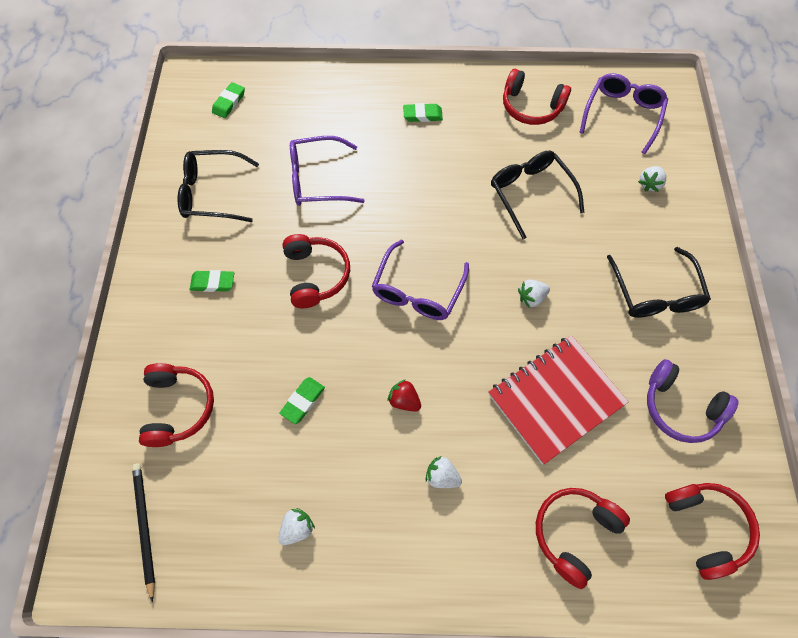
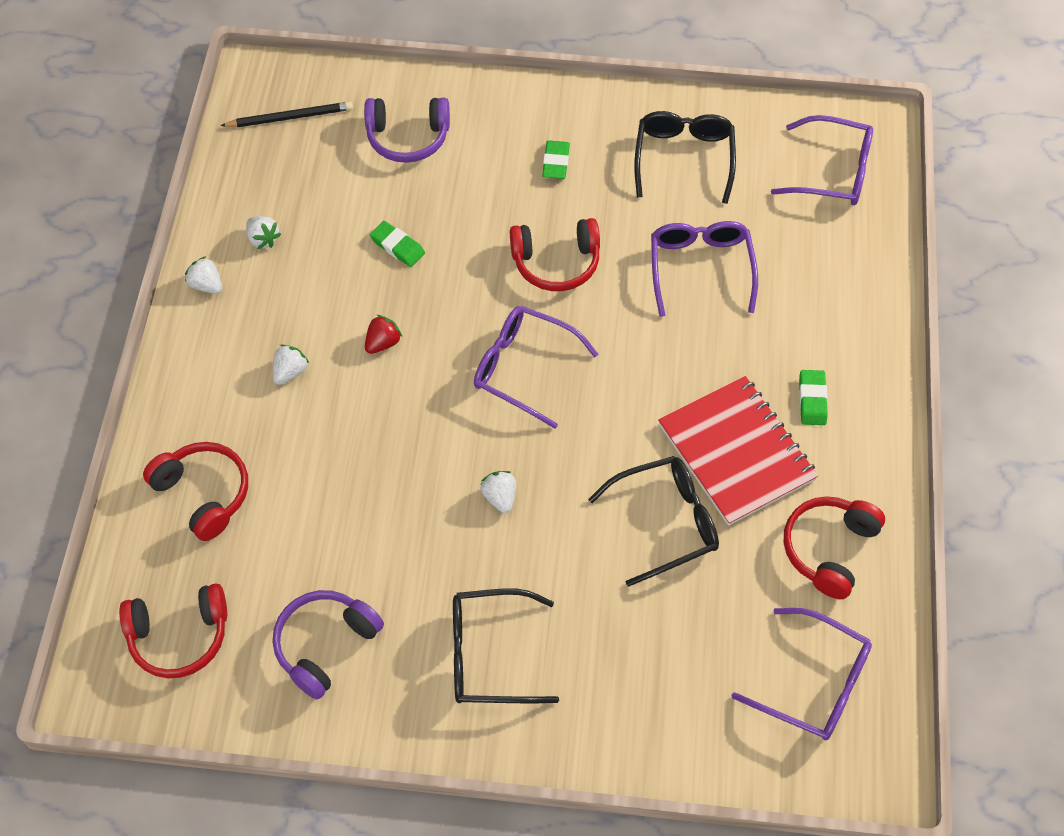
camera: 95 degrees right, 5 degrees down
red headphones [139,363,214,447] -> purple headphones [364,98,450,163]
green eraser [212,82,245,118] -> purple glasses [771,115,873,205]
red notebook [488,335,629,465] -> red notebook moved to [658,376,818,526]
white strawberry [638,166,666,192] -> white strawberry moved to [185,256,222,294]

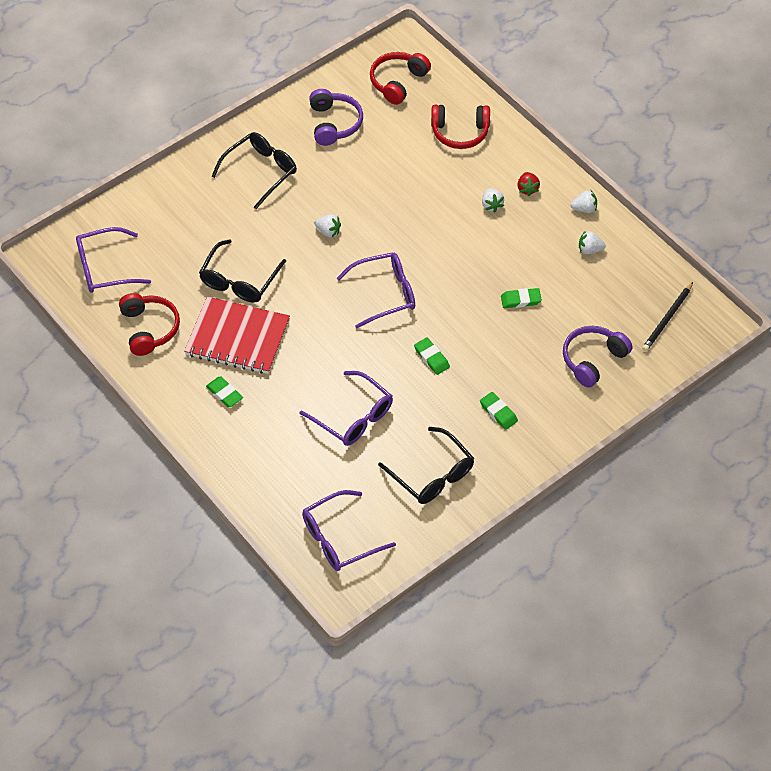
camera: 135 degrees right, 5 degrees down
red strawberry [365,315,403,354] -> red strawberry moved to [517,172,540,196]
red headphones [510,218,600,291] -> green eraser [414,337,450,375]

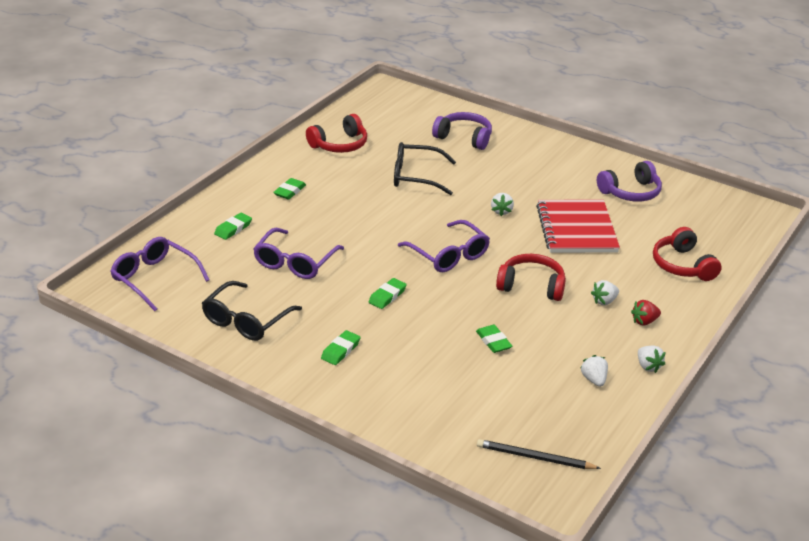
camera: 70 degrees right, 20 degrees down
purple glasses [76,227,151,293] -> none
red notebook [184,296,290,374] -> red notebook moved to [536,200,620,253]
black glasses [211,132,297,209] -> none
red headphones [370,52,431,105] -> red headphones moved to [496,254,566,301]
purple headphones [563,326,633,388] -> purple headphones moved to [432,112,492,150]
none -> green eraser [214,213,252,240]

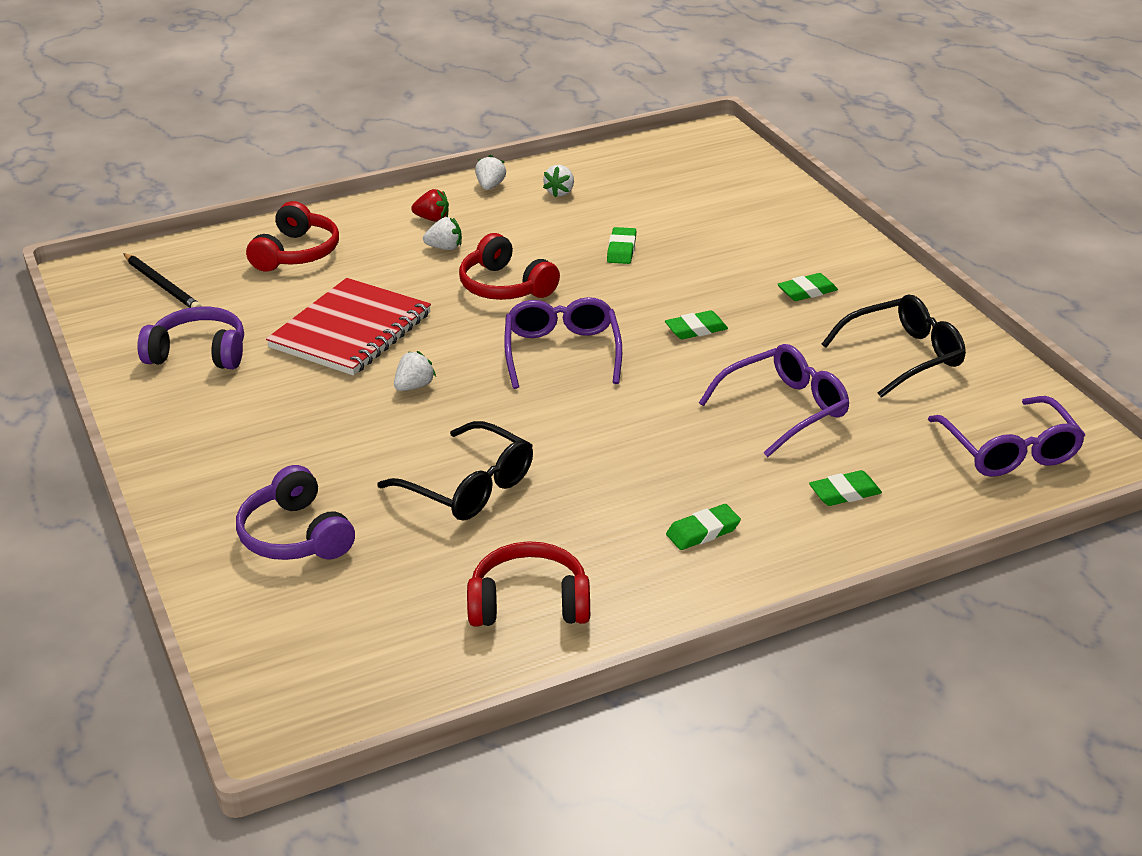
camera: 145 degrees left, 0 degrees up
black pencil [477,439,601,469] -> black pencil moved to [123,253,202,308]

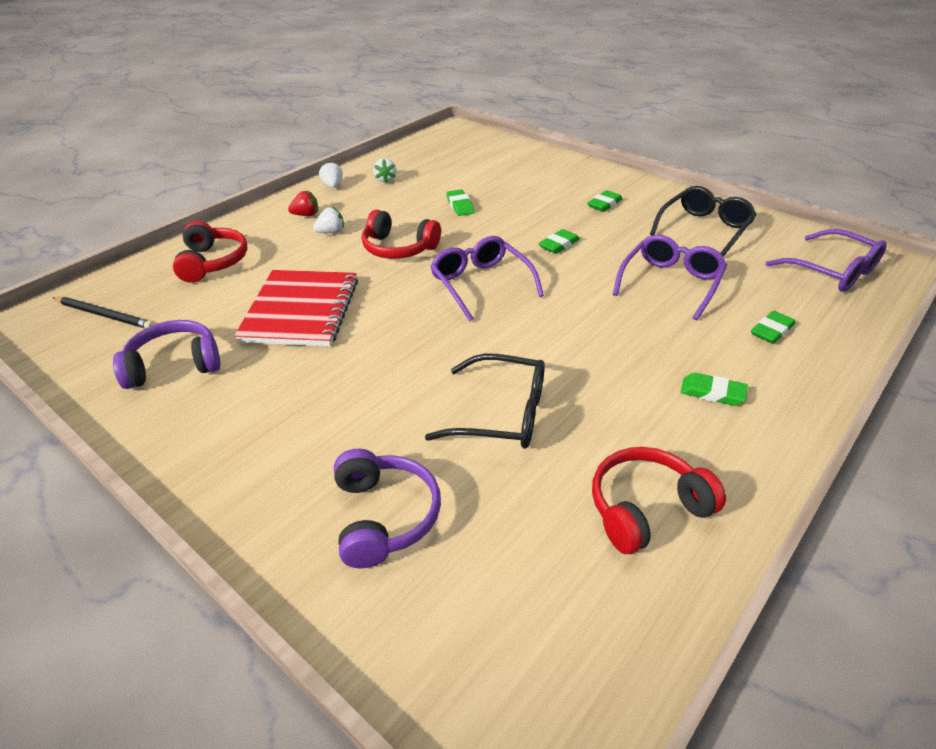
camera: 25 degrees left, 5 degrees up
purple headphones [236,465,355,560] -> purple headphones turned 135 degrees counterclockwise [334,449,441,568]
white strawberry [394,351,436,391] -> none
green eraser [666,504,741,550] -> green eraser turned 75 degrees clockwise [681,373,748,406]

